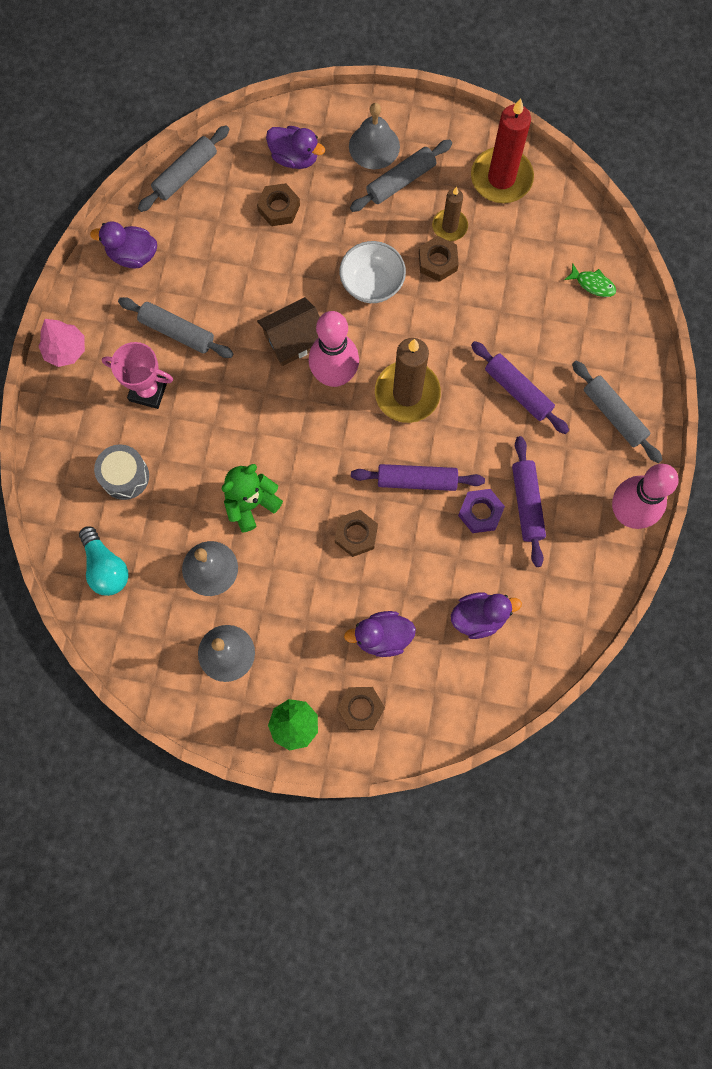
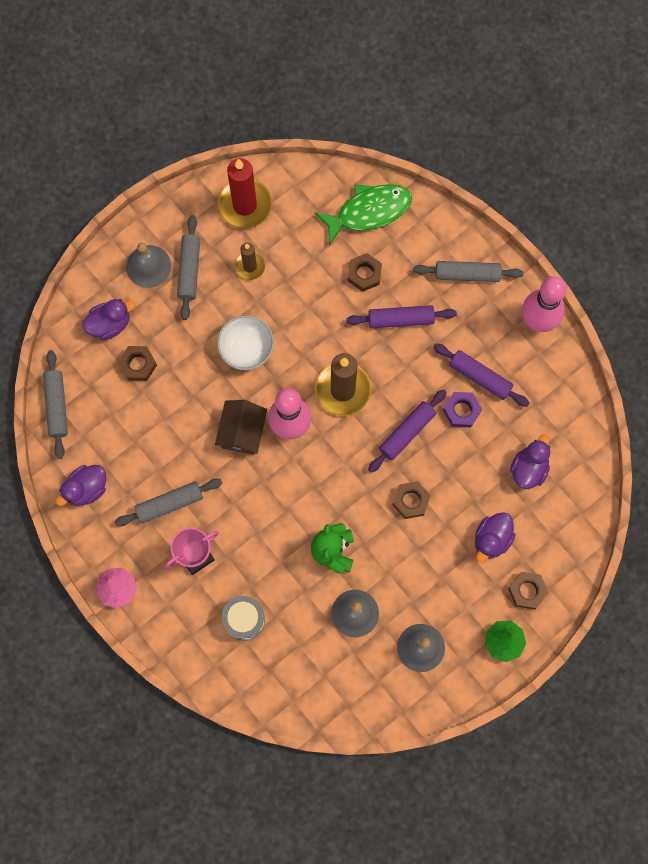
camera: 50 degrees left, 0 degrees up
turquoise light bulb [79,526,128,596] -> none
brown nut [419,236,459,282] -> brown nut moved to [348,253,382,292]
green fish [564,263,616,297] -> green fish [315,184,412,246], size x2.20

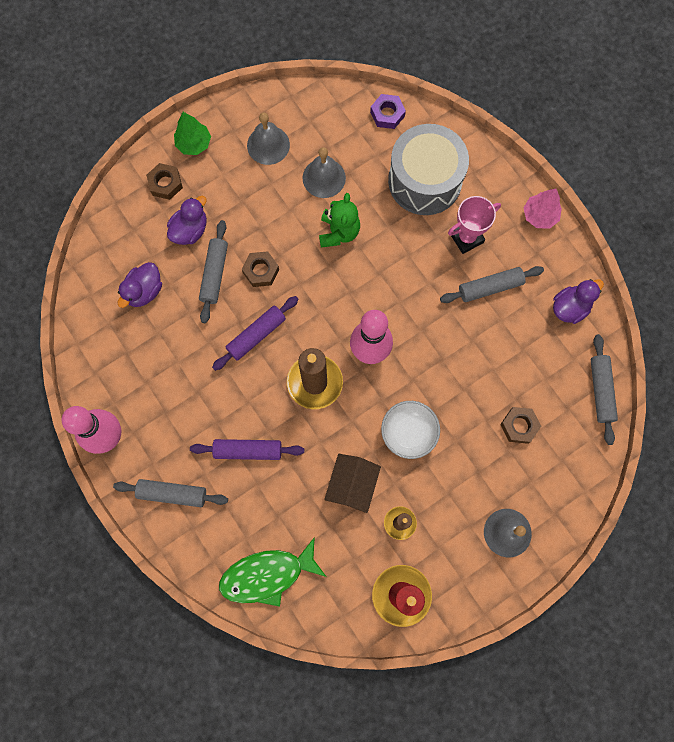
camera: 175 degrees left, 0 degrees up
purple duck [82,299,135,340] -> none
grey rolling pin [177,215,200,320] -> grey rolling pin moved to [199,220,228,323]
brown house [215,400,267,455] -> brown house moved to [324,454,381,513]
grey drum [222,596,265,640] -> grey drum [388,124,469,215], size x1.94
brown nut [348,253,382,292] -> none
purple rolling pin [433,343,529,407] -> none
purple nut [443,392,482,427] -> purple nut moved to [370,94,406,129]

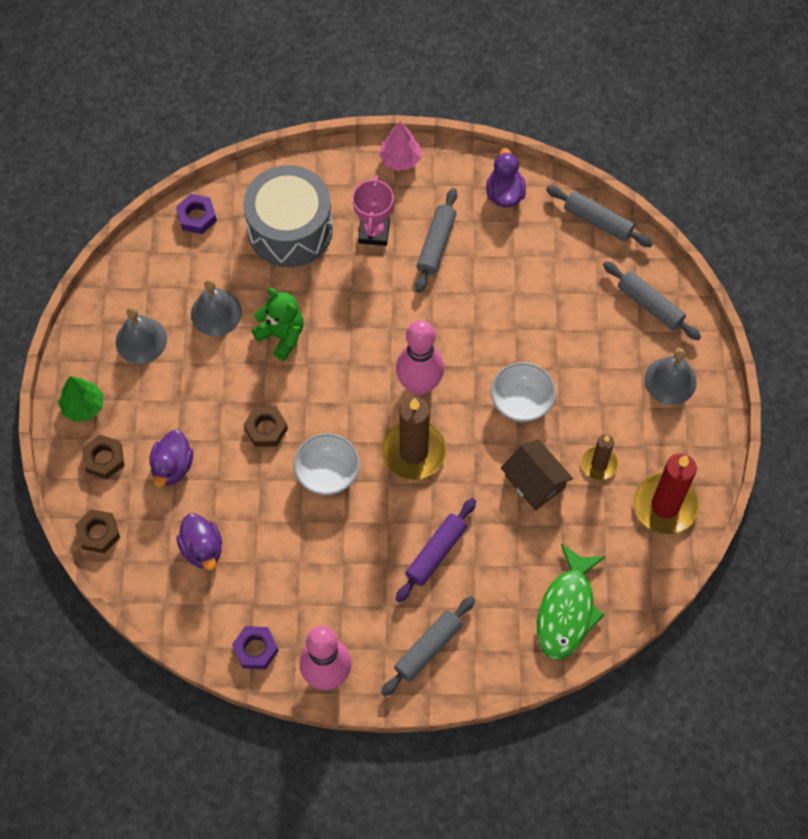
camera: 55 degrees left, 10 degrees down
purple duck [167,196,207,245] -> purple duck turned 150 degrees counterclockwise [149,430,193,487]
grey rolling pin [199,220,228,323] -> grey rolling pin moved to [603,261,701,340]
purple rolling pin [212,296,299,371] -> white bowl [293,433,360,495]
brown nut [500,407,541,444] -> brown nut moved to [75,509,120,554]
none -> purple nut [232,626,279,670]

